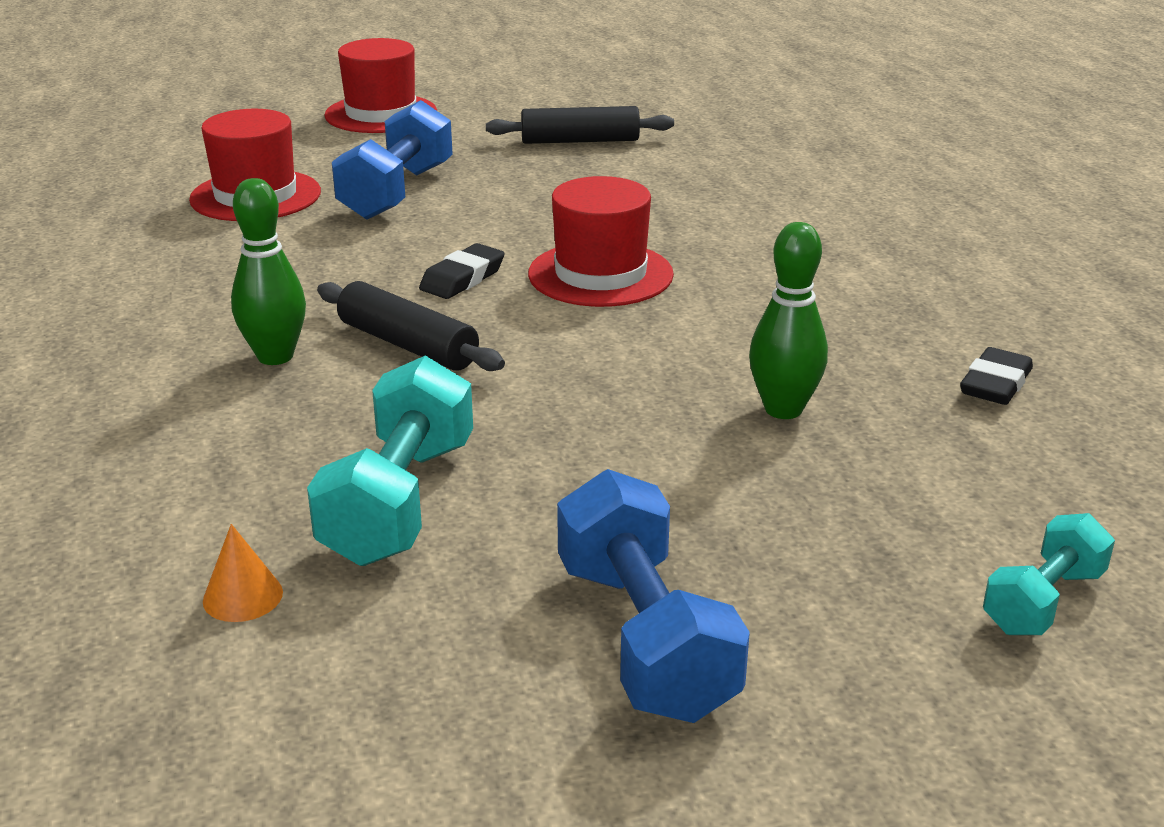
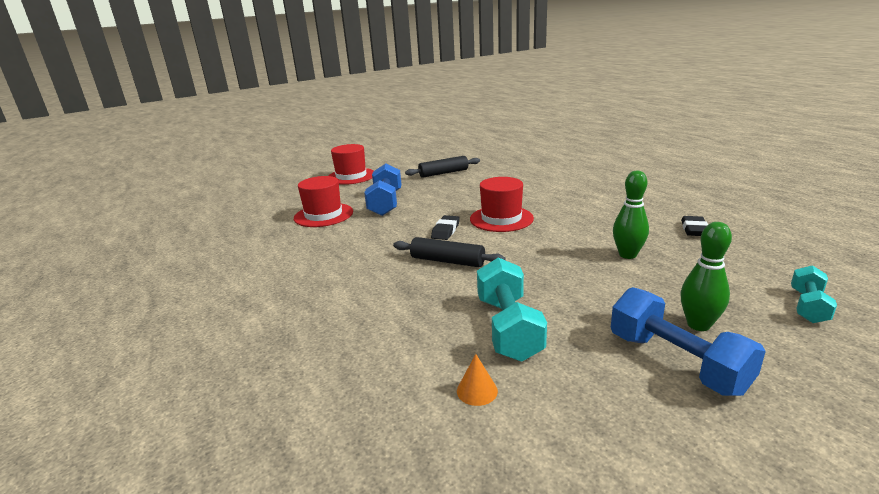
camera: 15 degrees left, 5 degrees down
green bowling pin [231,178,306,365] -> green bowling pin moved to [680,222,732,331]

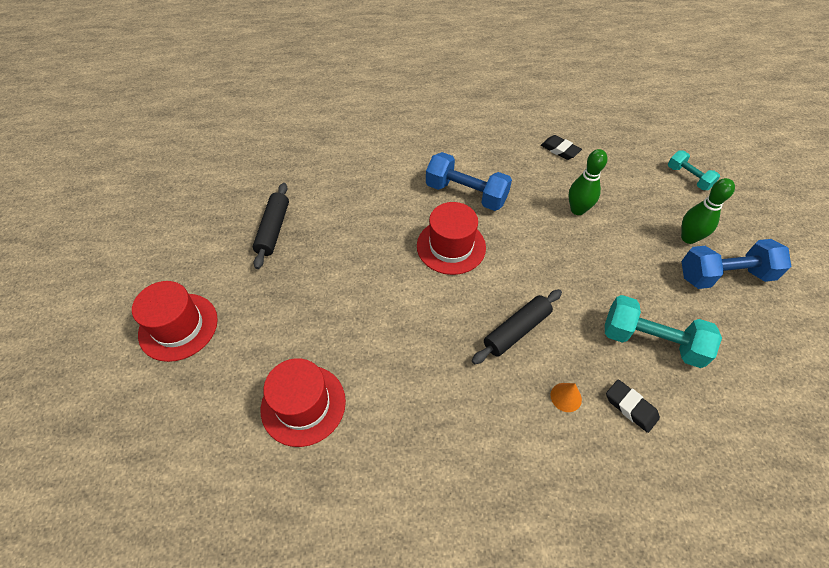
camera: 65 degrees left, 30 degrees up
blue dumbbell [364,163,402,216] -> blue dumbbell moved to [426,152,512,211]
black eraser [431,215,460,240] -> black eraser moved to [606,379,660,433]
orange cone [457,354,498,406] -> orange cone moved to [550,383,582,412]

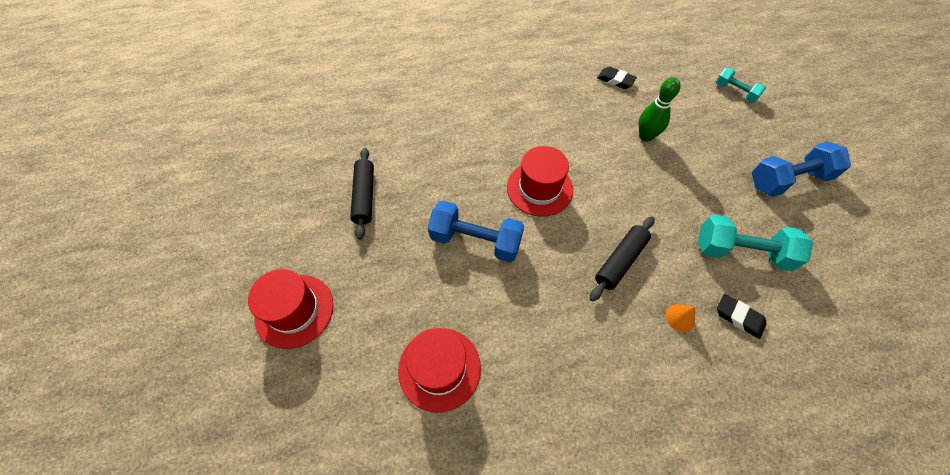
camera: 10 degrees left, 5 degrees up
blue dumbbell [426,152,512,211] -> blue dumbbell moved to [428,201,524,262]
green bowling pin [681,178,735,244] -> none

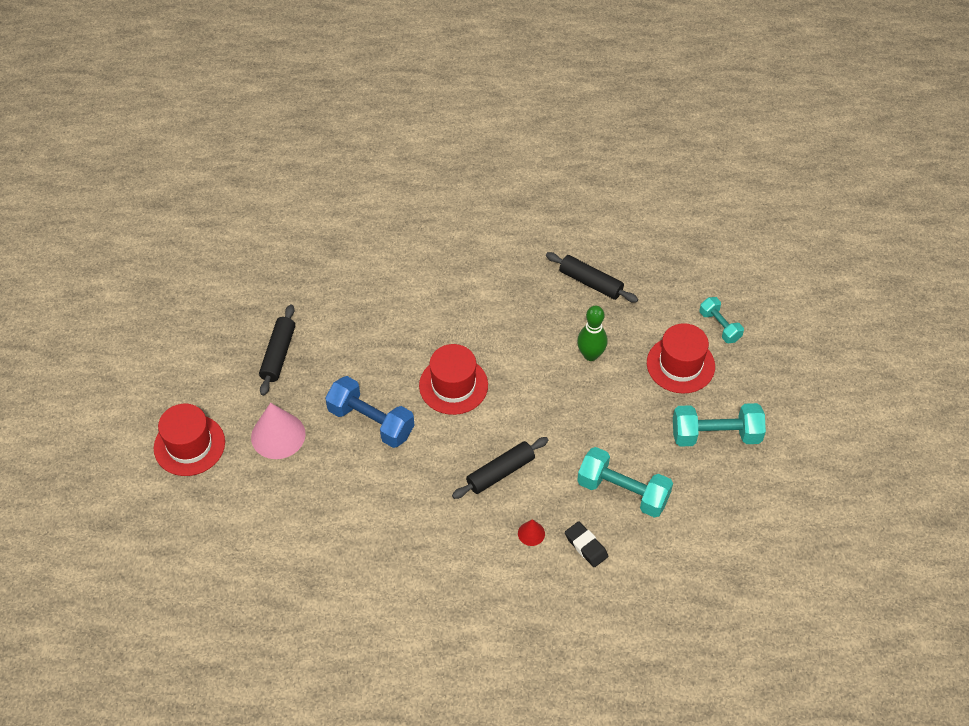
camera: 15 degrees right, 5 degrees down
red hat [398,328,481,413] -> red hat moved to [647,323,715,393]
black eraser [597,66,637,89] -> black rolling pin [546,252,638,303]
orange cone [666,304,695,332] -> red cone [518,519,545,546]
blue dumbbell [752,142,851,197] -> turquoise dumbbell [673,403,766,447]
none -> pink cone [251,403,306,459]

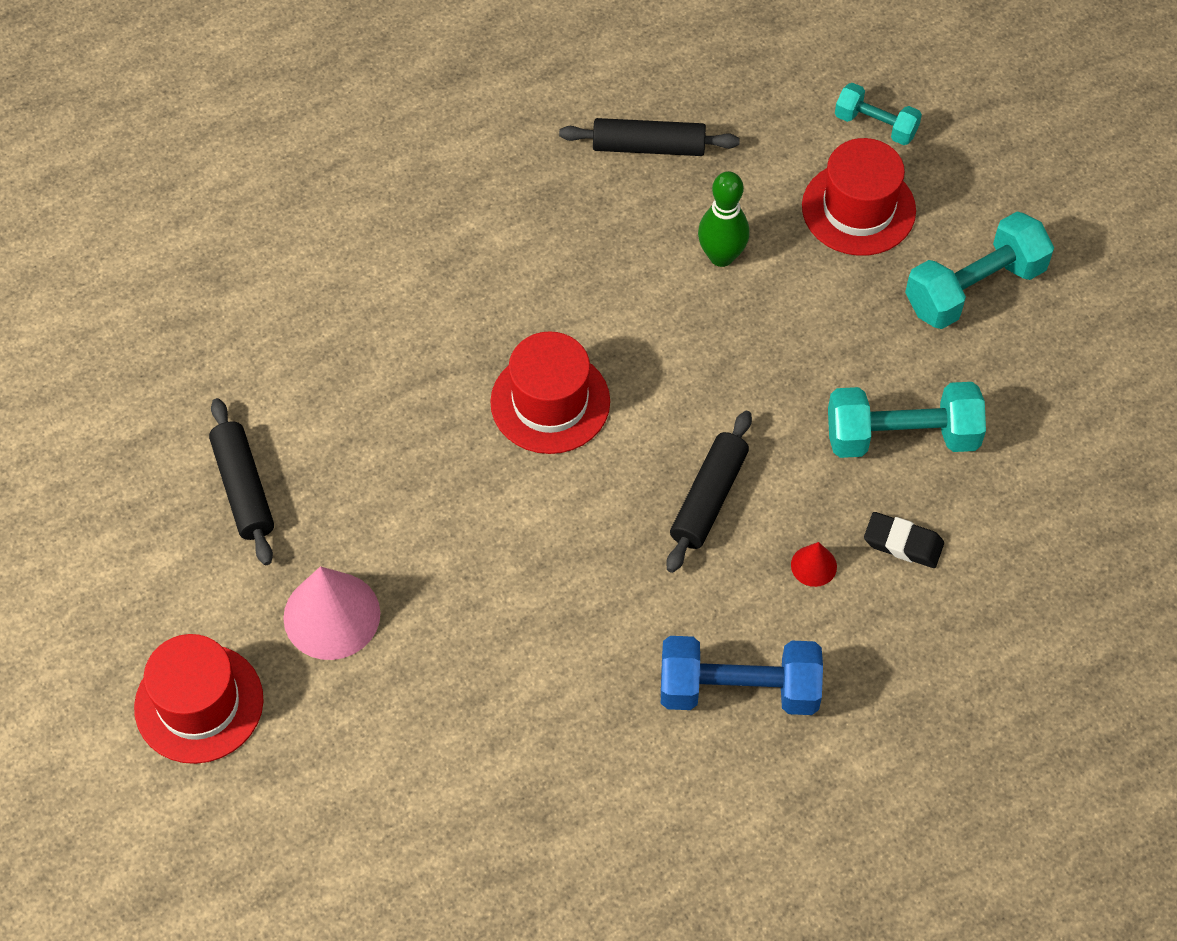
camera: 30 degrees left, 5 degrees up
blue dumbbell [325,376,414,448] -> blue dumbbell moved to [661,636,823,715]

